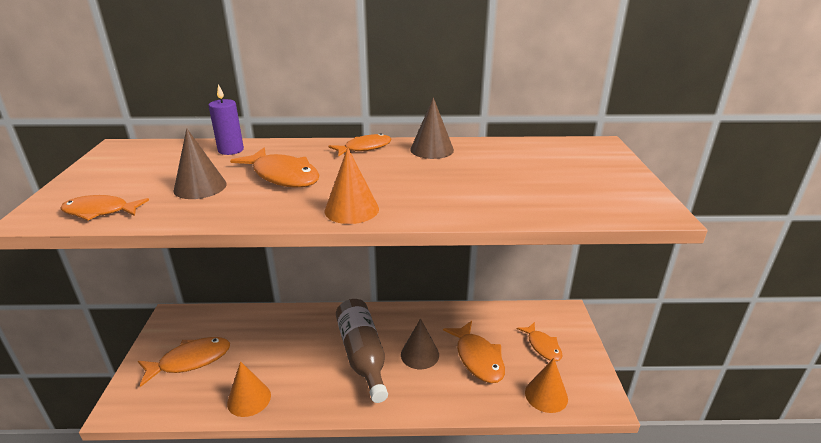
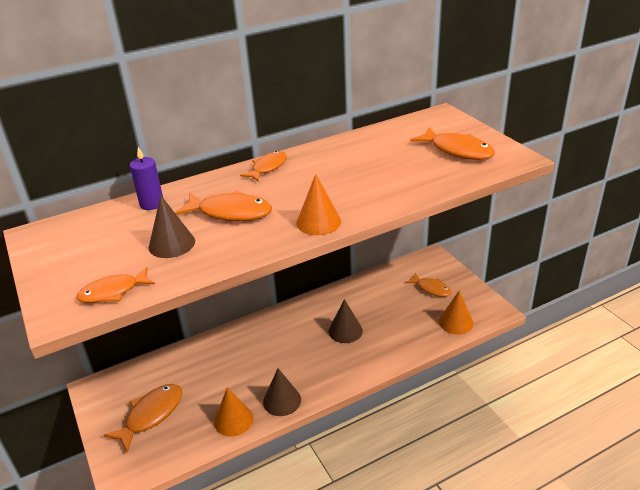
camera: 25 degrees left, 5 degrees up
brown bottle [336,299,388,403] -> none
brown cone [410,97,454,159] -> brown cone moved to [263,368,301,416]
orange fish [443,321,505,383] -> orange fish moved to [410,127,495,160]

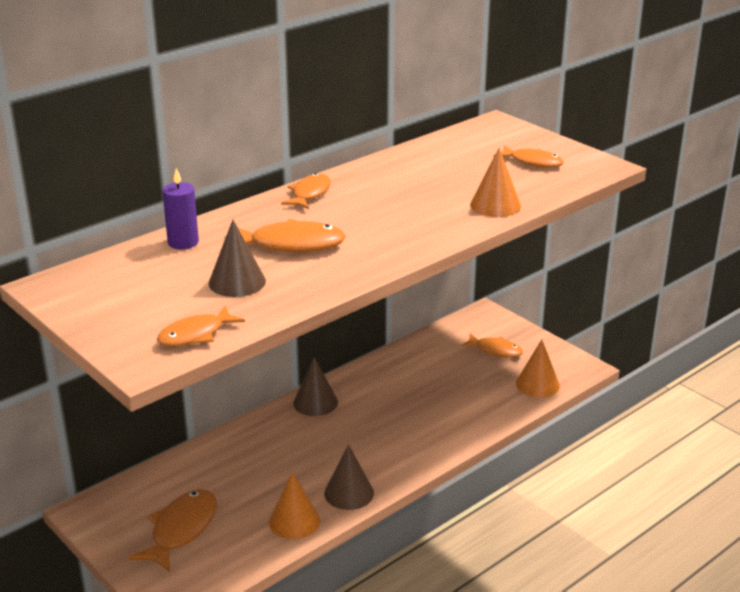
camera: 15 degrees left, 5 degrees down
orange cone [296,174,341,235] -> orange cone moved to [470,148,521,217]
brown cone [329,299,363,343] -> brown cone moved to [293,357,338,416]
orange fish [410,127,495,160] -> orange fish [494,145,564,168], size x0.66

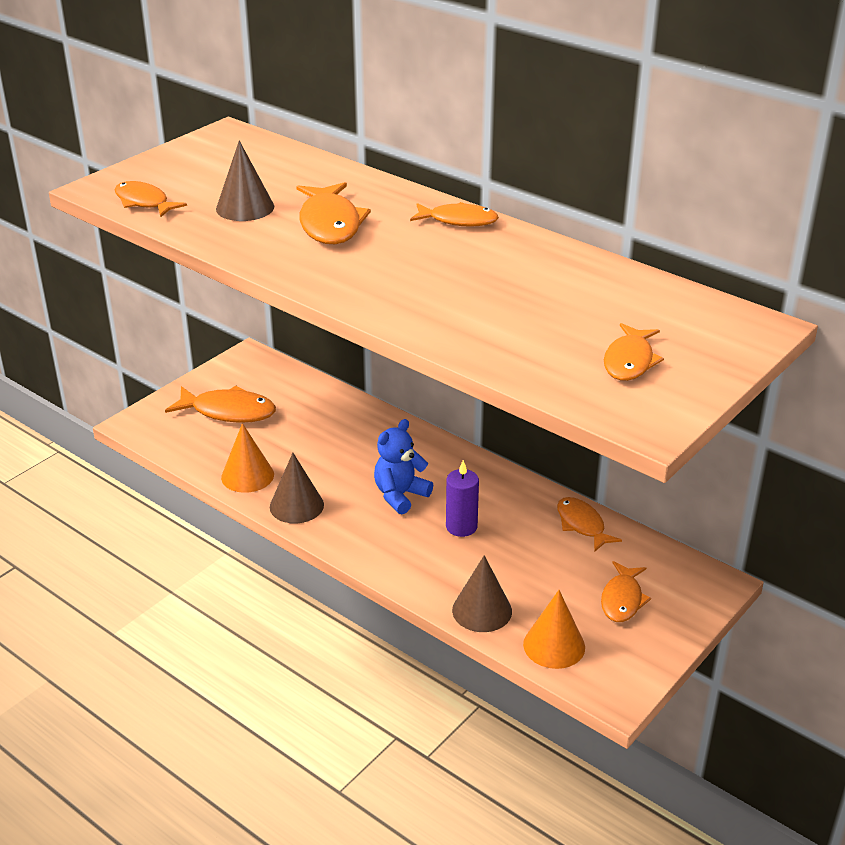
camera: 80 degrees right, 5 degrees up
purple candle [162,168,199,250] -> purple candle moved to [446,460,479,537]
brown cone [293,357,338,416] -> brown cone moved to [452,555,512,632]
orange cone [470,148,521,217] -> none
none -> blue teddy bear [374,419,433,514]
none -> orange fish [557,497,622,552]

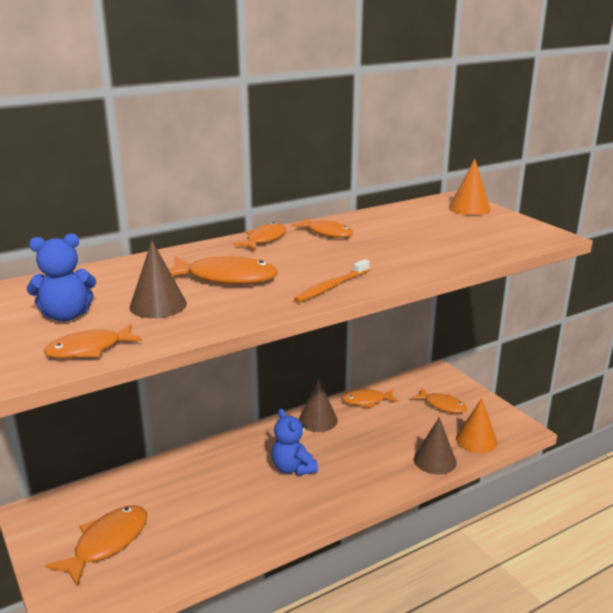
camera: 70 degrees left, 10 degrees down
orange cone [221,423,274,493] -> orange cone moved to [449,159,491,215]
brown cone [270,453,324,523] -> brown cone moved to [299,379,338,432]
purple candle [446,460,479,537] -> none
orange fish [604,323,664,381] -> orange fish moved to [291,217,353,238]
none -> blue teddy bear [27,233,96,321]
none -> orange toothbrush [294,259,370,303]

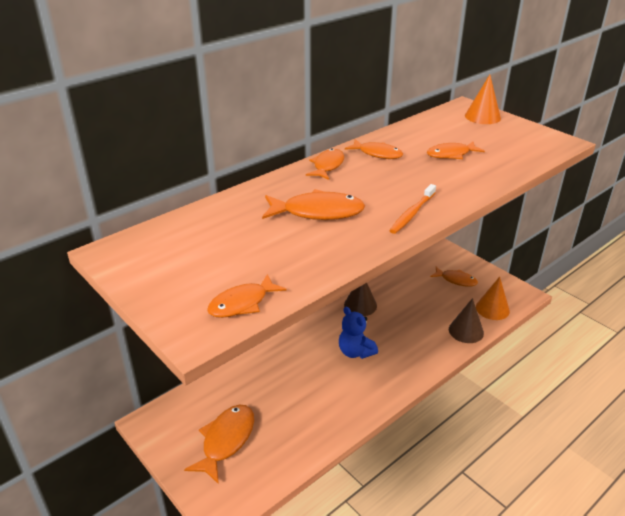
camera: 10 degrees left, 10 degrees up
blue teddy bear [27,233,96,321] -> none
brown cone [129,240,187,318] -> none
orange fish [342,389,398,408] -> orange fish moved to [427,141,485,159]

